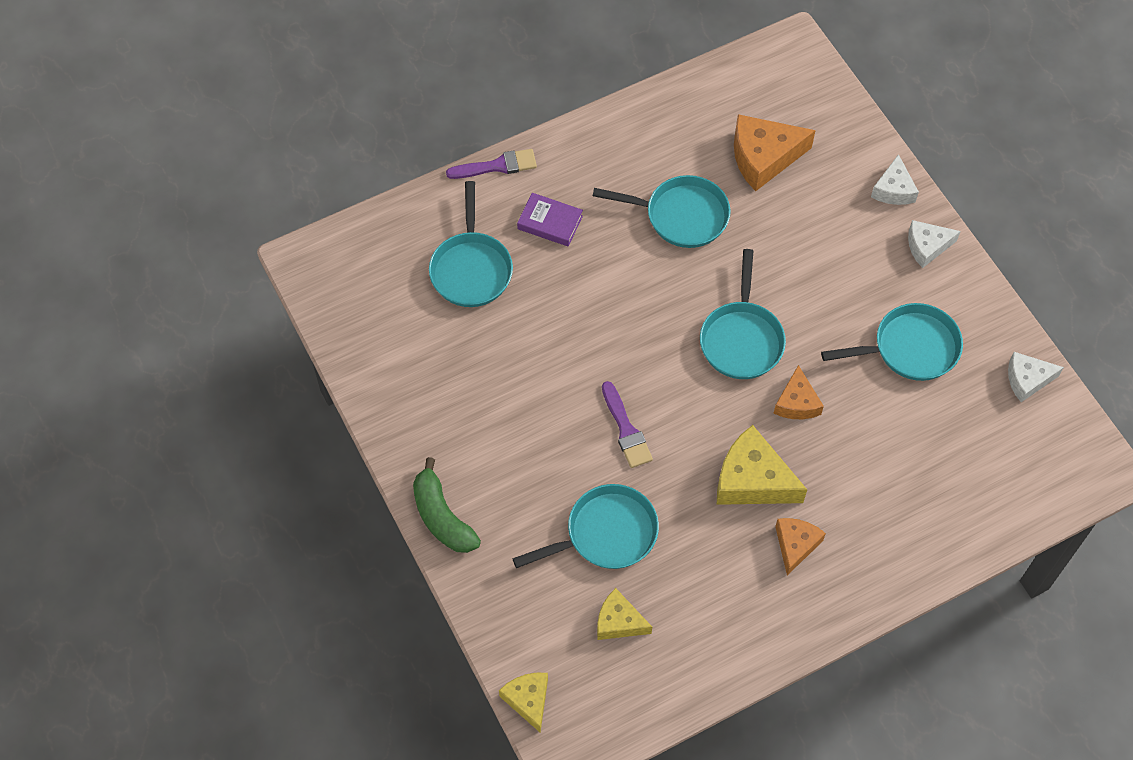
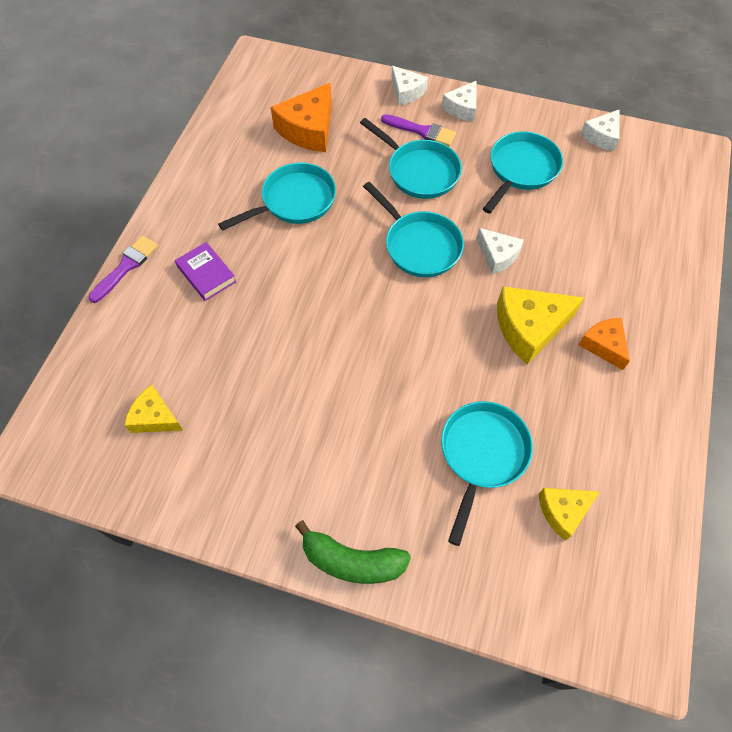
camera: 45 degrees left, 0 degrees up
turquoise pan [429,181,513,307] -> turquoise pan moved to [360,118,462,199]
yellow cheese [499,673,548,733] -> yellow cheese moved to [124,385,183,433]
purple book [517,193,583,247] -> purple book turned 75 degrees clockwise [175,242,236,301]
purple brush [602,381,653,468] -> purple brush moved to [381,114,456,147]
orange cheese [773,365,824,419] -> white cheese [477,228,524,274]

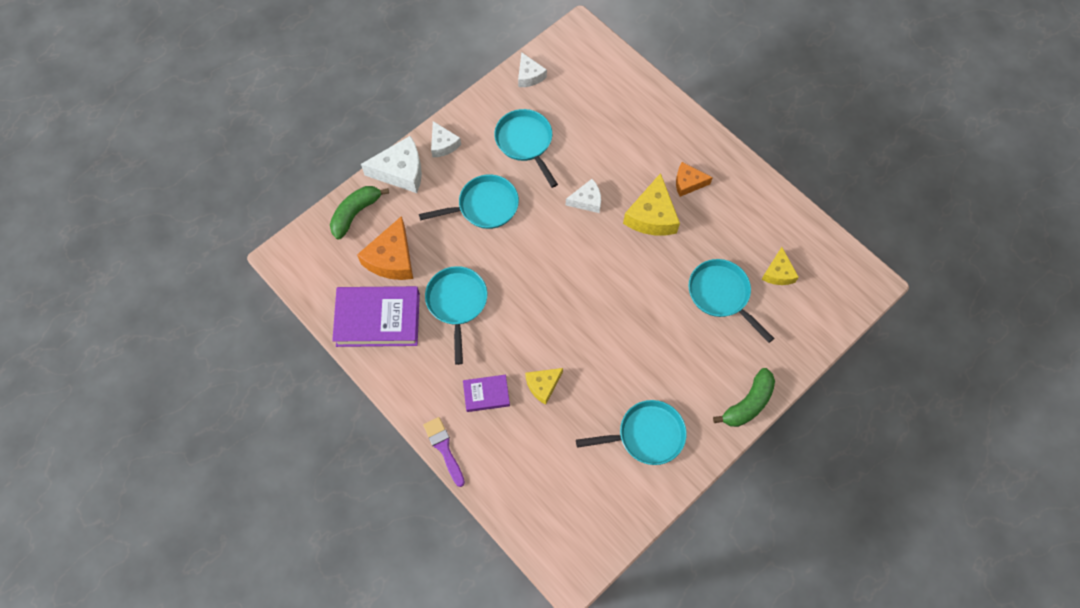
camera: 60 degrees left, 5 degrees up
yellow cheese [124,385,183,433] -> yellow cheese moved to [525,368,563,405]
orange cheese [270,82,332,152] -> orange cheese turned 45 degrees clockwise [357,216,413,280]
turquoise pan [363,182,464,277] -> turquoise pan moved to [576,400,687,465]
purple brush [381,114,456,147] -> none
white cheese [391,66,428,105] -> white cheese [361,136,422,193], size x1.65
none -> green banana [330,186,389,240]
none -> purple book [332,286,420,347]

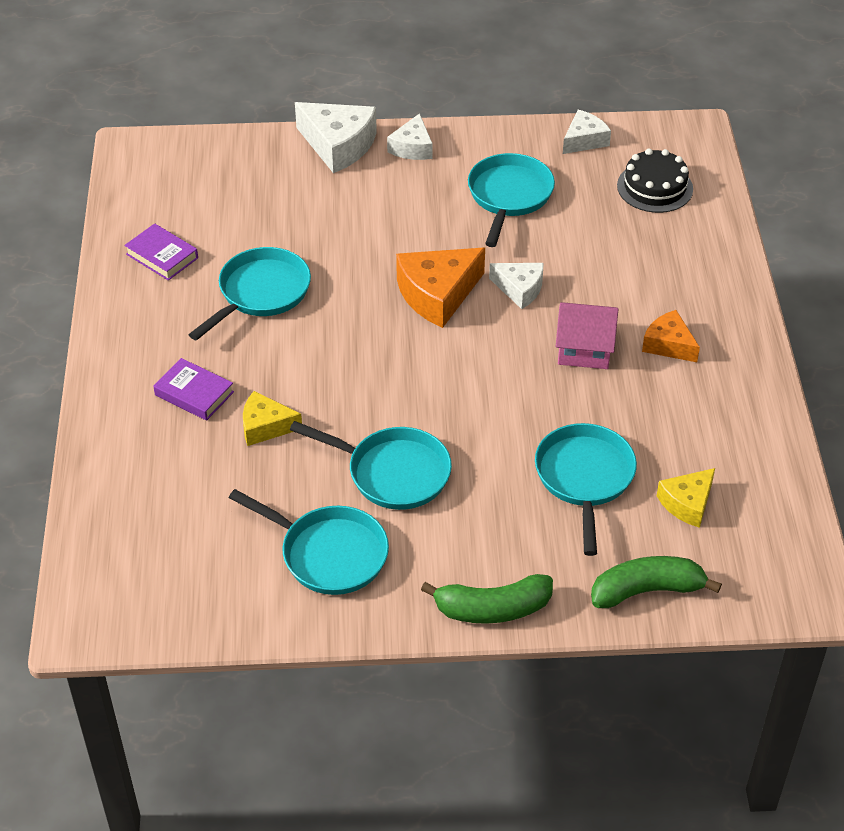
camera: 40 degrees right, 20 degrees down
green banana [330,186,389,240] -> green banana moved to [591,556,722,608]
purple book [332,286,420,347] -> purple book [124,223,198,281], size x0.52
orange cheese [357,216,413,280] -> orange cheese moved to [396,248,485,328]
turquoise pan [419,174,519,229] -> turquoise pan moved to [290,421,452,510]
purple brush [423,417,465,487] -> none
white cheese [518,52,547,87] -> white cheese turned 150 degrees counterclockwise [563,110,611,154]
yellow cheese [623,173,680,236] -> pink house [556,302,618,369]
none -> black cake [617,148,693,213]

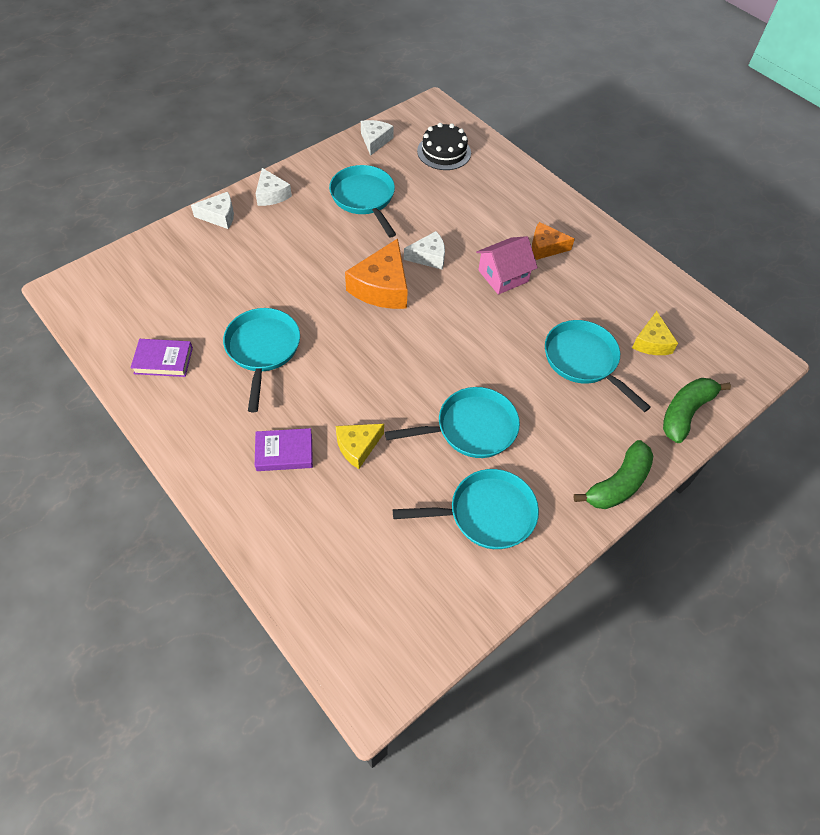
camera: 40 degrees left, 10 degrees up
white cheese [295,102,377,173] -> white cheese [191,192,234,229], size x0.60

